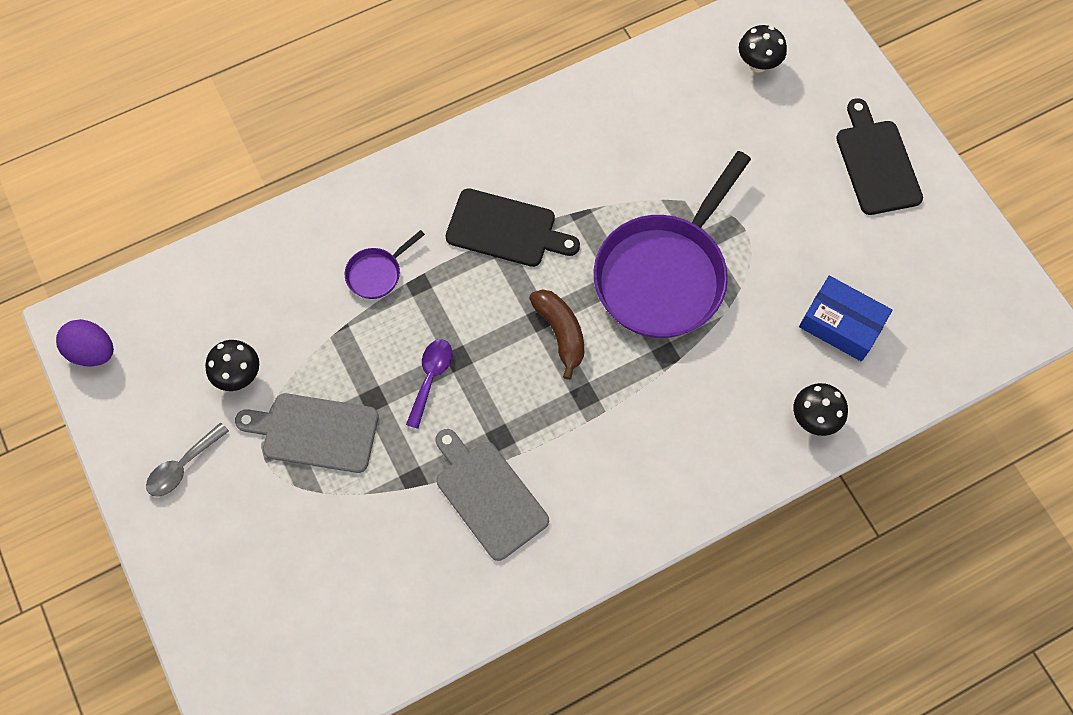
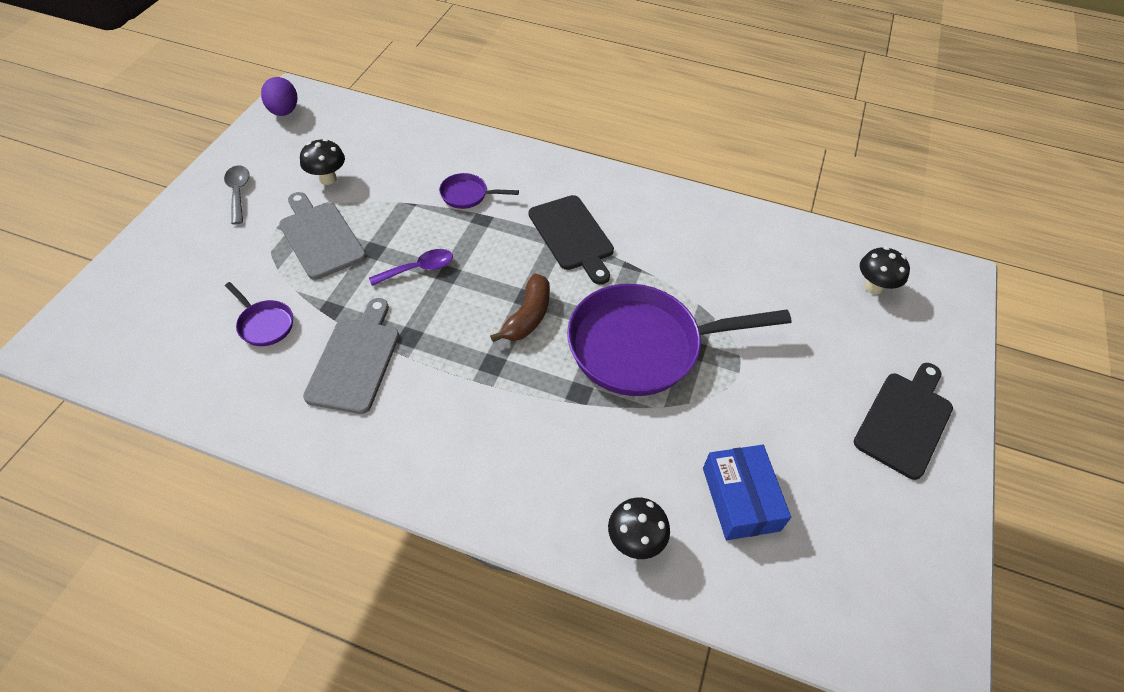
camera: 45 degrees right, 15 degrees down
grey spoon [146,422,229,497] -> grey spoon turned 75 degrees clockwise [224,166,250,224]
none -> purple pan [225,282,293,346]

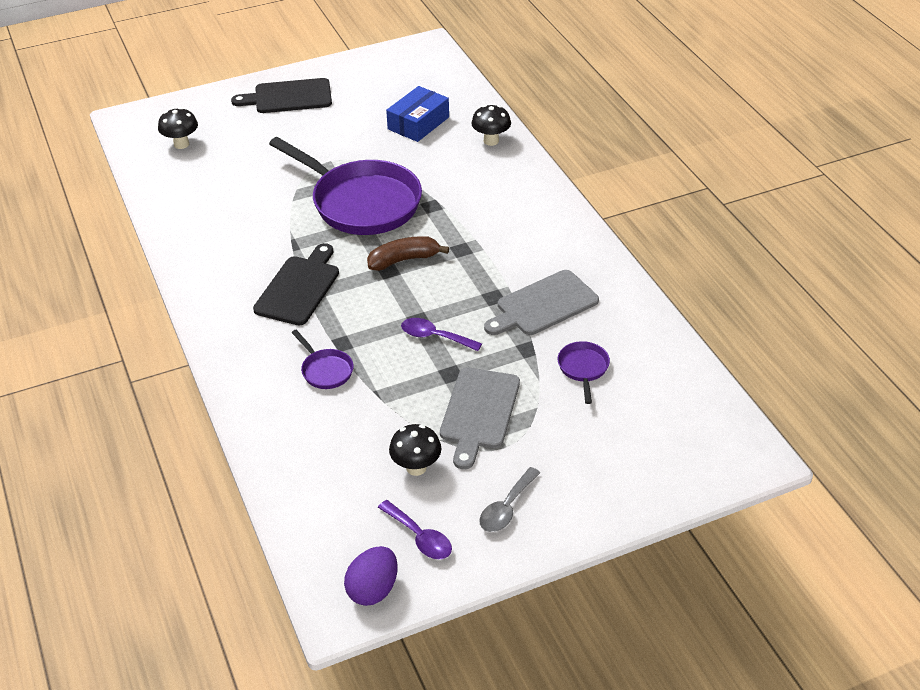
camera: 130 degrees left, 10 degrees down
none -> purple spoon [378,500,452,559]

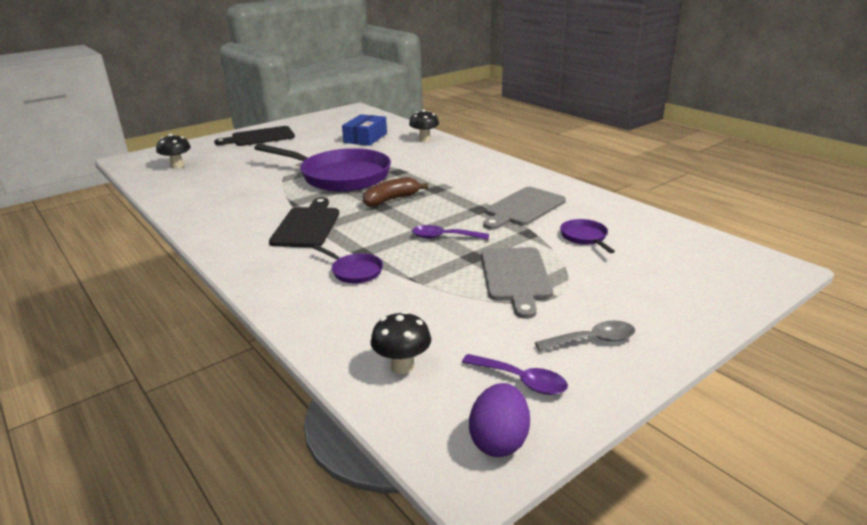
camera: 15 degrees left, 15 degrees down
black mushroom [389,424,442,476] -> black mushroom moved to [371,311,431,374]
grey spoon [479,467,540,532] -> grey spoon turned 120 degrees counterclockwise [535,321,635,351]

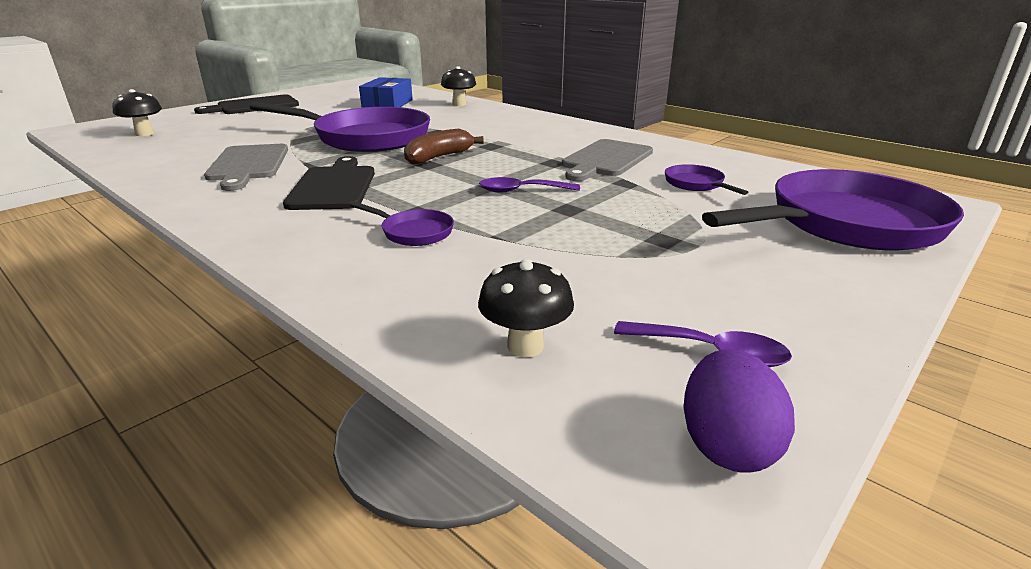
camera: 10 degrees left, 0 degrees up
grey cutting board [481,247,553,319] -> grey cutting board moved to [204,144,288,191]
grey spoon [535,321,635,351] -> none
none -> purple pan [702,169,964,250]

